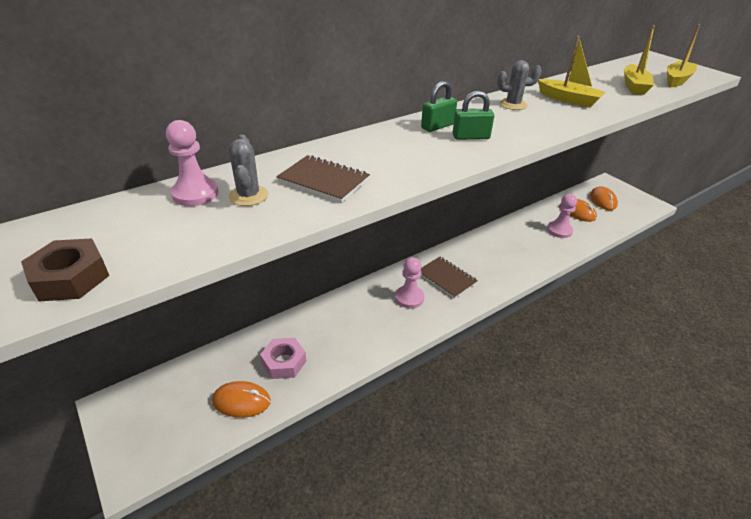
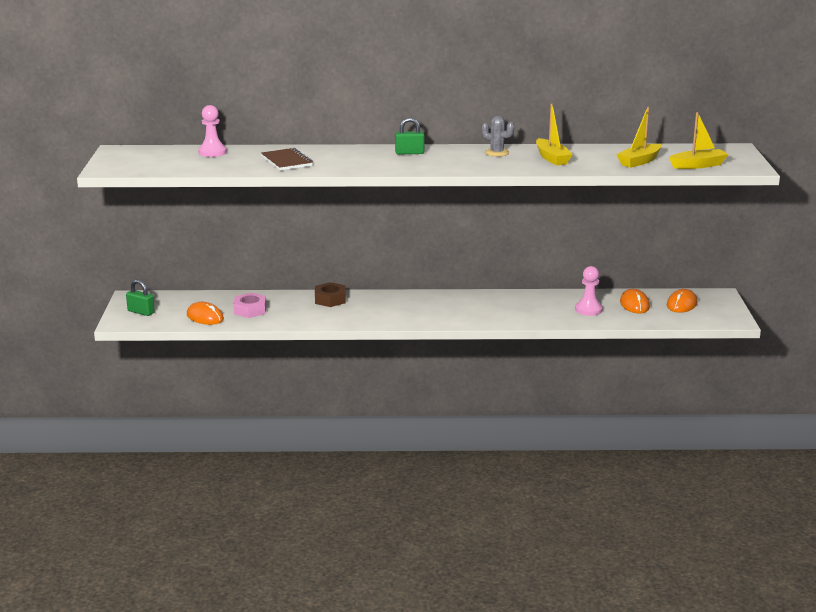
camera: 35 degrees right, 15 degrees down
brown nut [21,238,109,302] -> brown nut moved to [315,282,346,307]
grey cactus [229,135,268,206] -> none
pink pawn [395,257,424,308] -> none
brown notebook [421,257,478,299] -> none
green padlock [453,91,494,140] -> green padlock moved to [126,279,155,316]

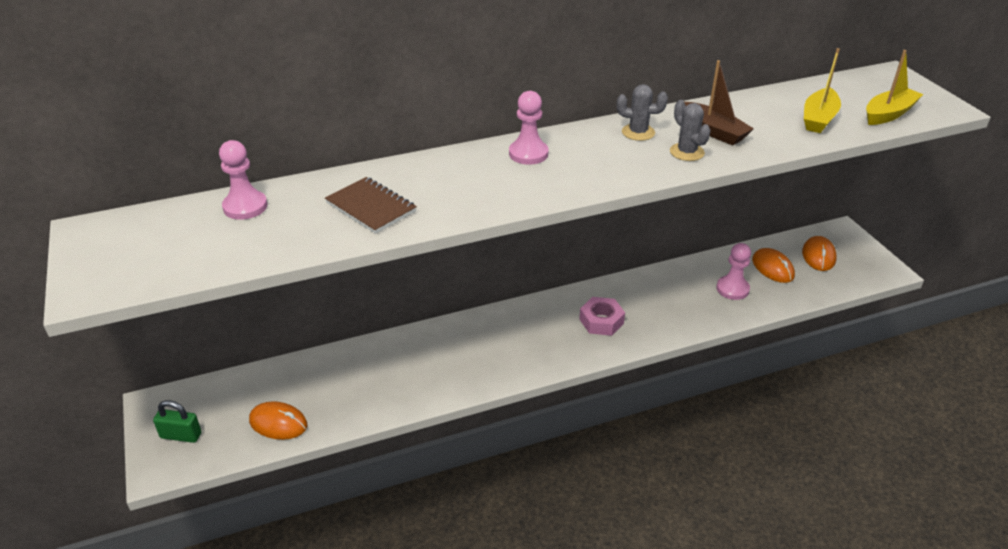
camera: 20 degrees left, 15 degrees up
pink nut [233,293,267,318] -> pink nut moved to [579,297,625,336]
brown nut [315,282,346,307] -> none
green padlock [395,117,424,154] -> pink pawn [509,91,548,165]
yellow boat [536,103,573,165] -> brown boat [684,60,754,145]
none -> grey cactus [670,100,711,161]

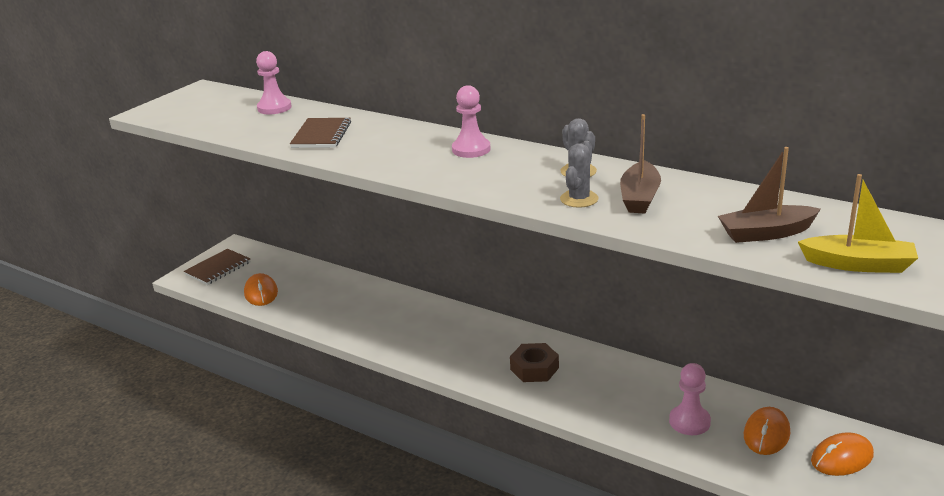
camera: 55 degrees right, 10 degrees down
green padlock [153,400,202,443] -> brown notebook [184,249,251,285]
pink nut [579,297,625,336] -> brown nut [510,343,559,382]
yellow boat [804,48,841,133] -> brown boat [718,147,821,243]

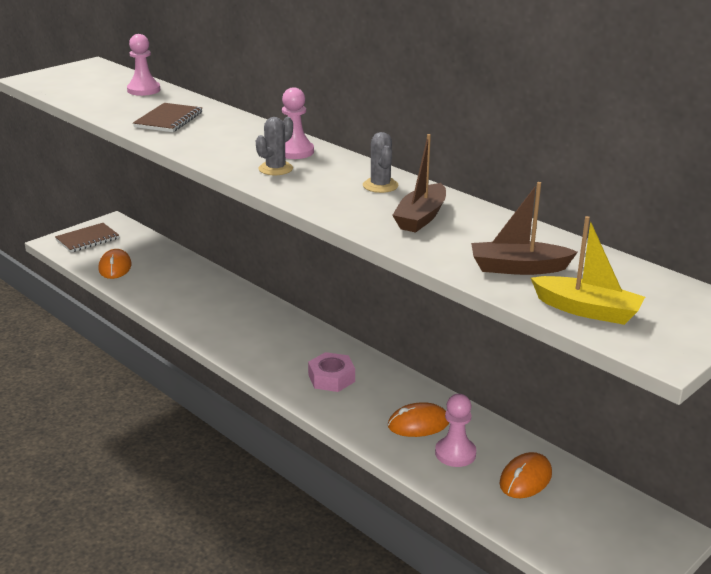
camera: 10 degrees right, 0 degrees up
brown nut [510,343,559,382] -> pink nut [308,352,355,392]
grey cactus [560,141,599,208] -> grey cactus moved to [256,117,293,175]
orange mouse [811,432,874,476] -> orange mouse moved to [388,402,449,437]

